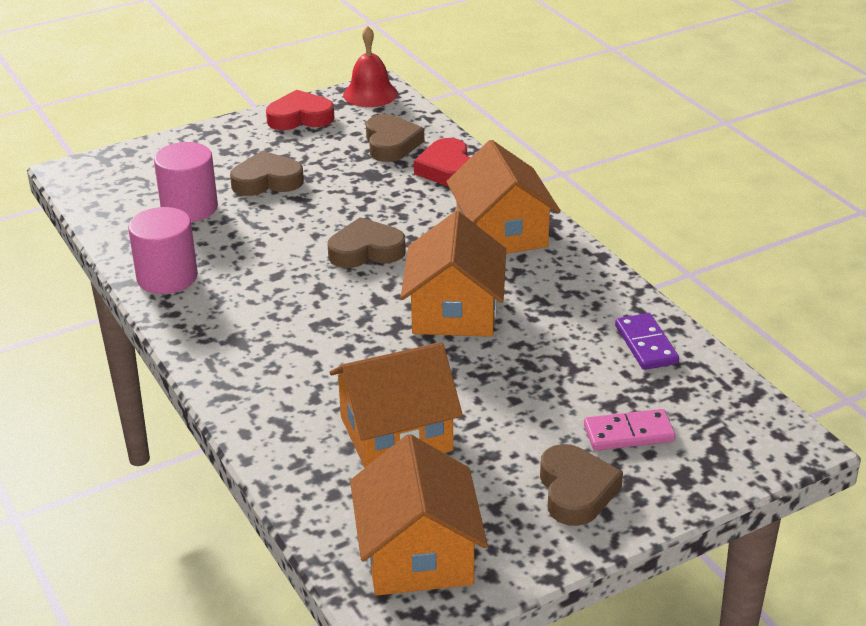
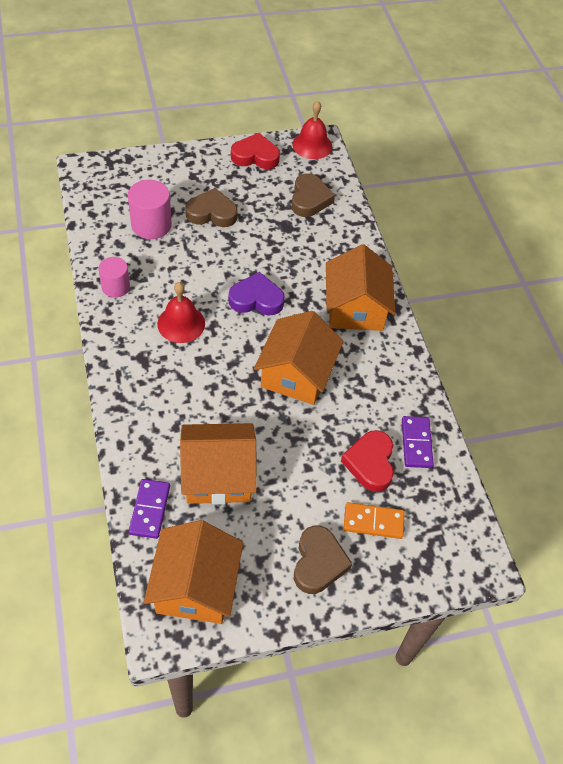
camera: 10 degrees right, 20 degrees up
pink cylinder [128,207,198,294] -> pink cylinder [98,257,130,298], size x0.66
brown heart [328,217,406,268] -> purple heart [229,272,285,315]
red heart [414,138,470,187] -> red heart moved to [341,430,394,492]
pink domino [584,409,676,451] -> orange domino [343,502,405,539]
none -> purple domino [129,479,170,539]
none -> red bell [157,282,205,343]

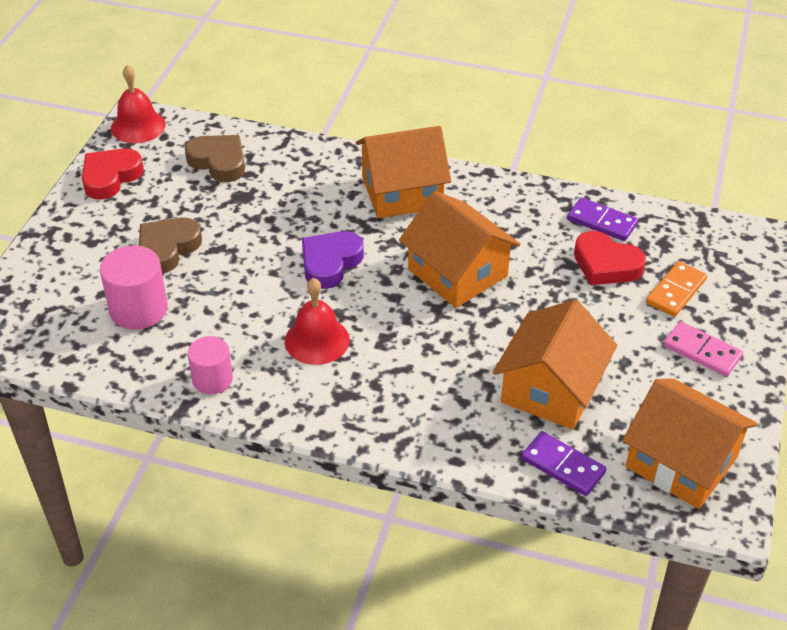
camera: 55 degrees left, 10 degrees down
brown heart [294,525,352,594] -> pink domino [664,321,743,377]
orange house [326,244,396,331] -> orange house turned 45 degrees counterclockwise [356,126,451,218]

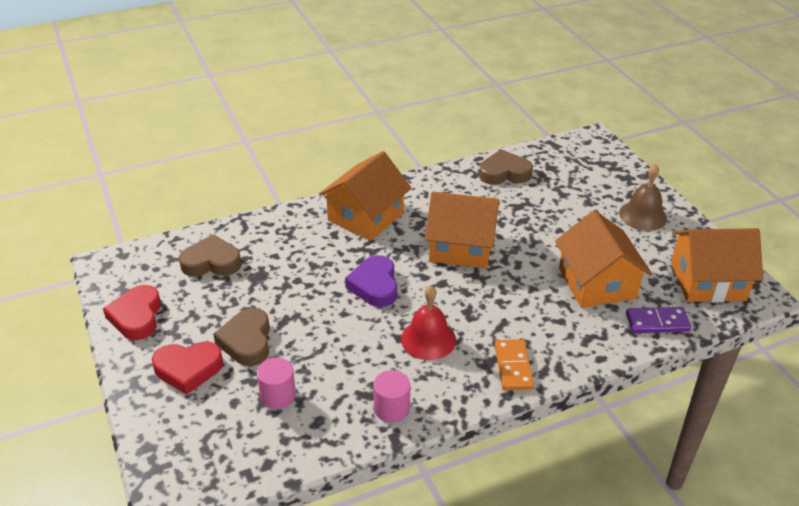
camera: 40 degrees left, 5 degrees down
pink cylinder [100,245,168,330] -> pink cylinder [257,357,296,409], size x0.66
red bell [111,65,166,143] -> none
purple domino [567,197,638,241] -> brown heart [479,150,533,185]
red heart [574,231,646,285] -> red heart moved to [152,341,223,395]
orange domino [646,261,707,317] -> orange domino moved to [495,339,534,390]
pink domino [664,321,743,377] -> brown bell [619,164,667,231]

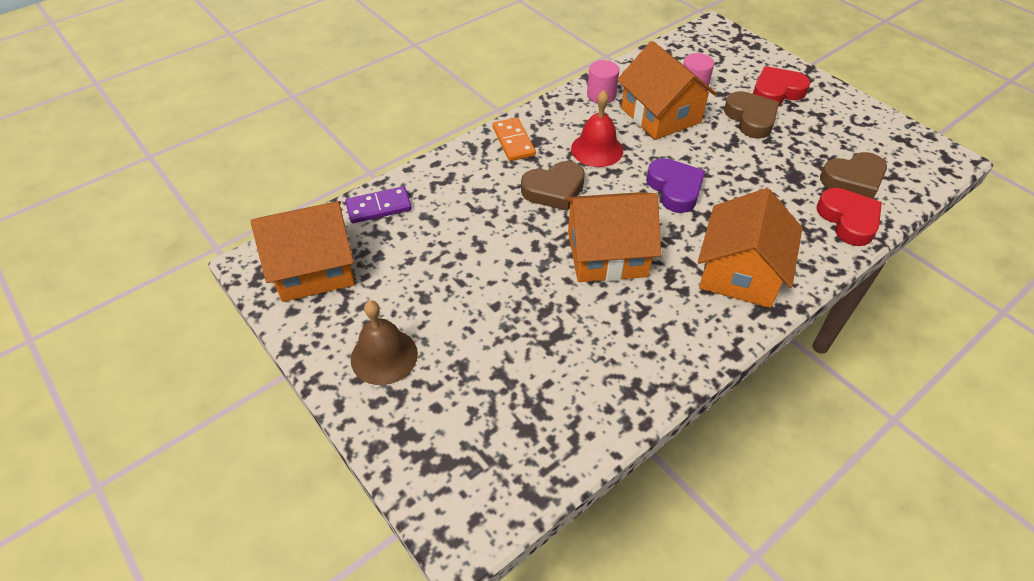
camera: 165 degrees right, 10 degrees up
red heart [103,285,161,340] -> red heart moved to [817,188,882,246]
brown heart [479,150,533,185] -> brown heart moved to [521,161,585,211]
orange house [555,211,652,308] -> orange house moved to [617,41,717,140]

